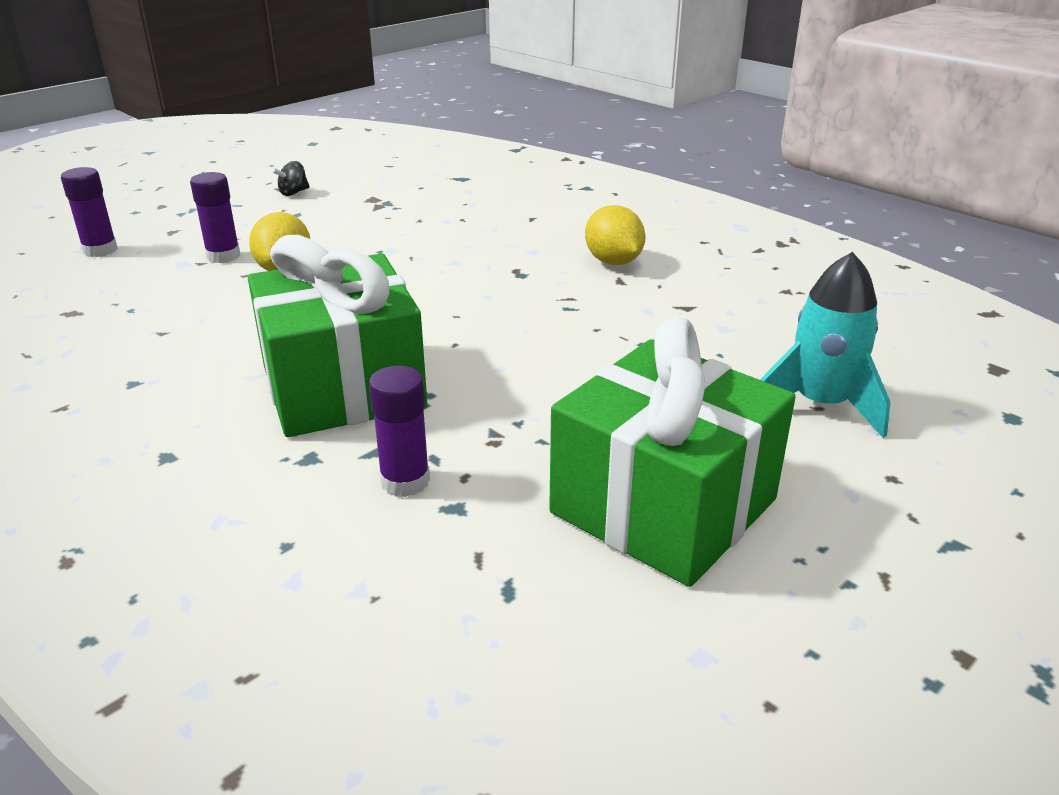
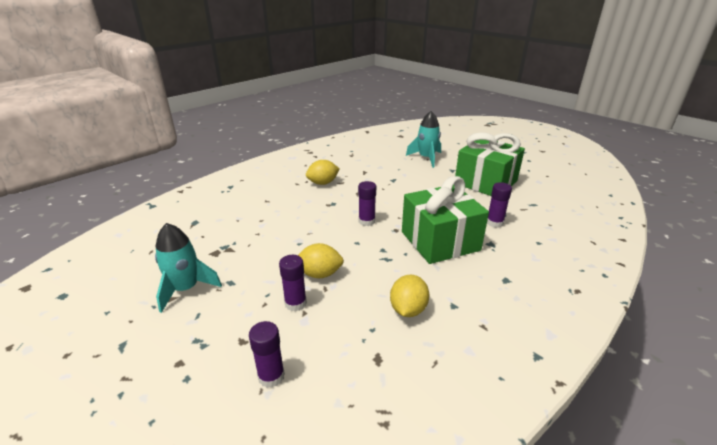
camera: 90 degrees left, 0 degrees up
black spinning top [272,161,310,196] -> turquoise rocket [155,223,222,313]
none -> purple glue stick [358,181,376,226]
none -> yellow lemon [390,275,429,317]

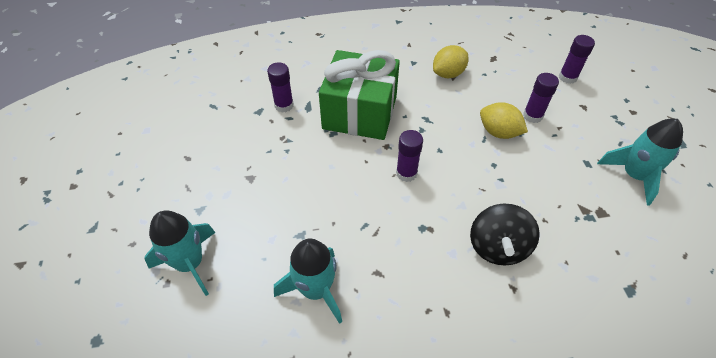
camera: 145 degrees left, 20 degrees up
yellow lemon [306,160,340,185] -> none
green gift [455,132,525,196] -> none
none -> turquoise rocket [274,239,342,324]
none -> black spinning top [470,203,540,266]

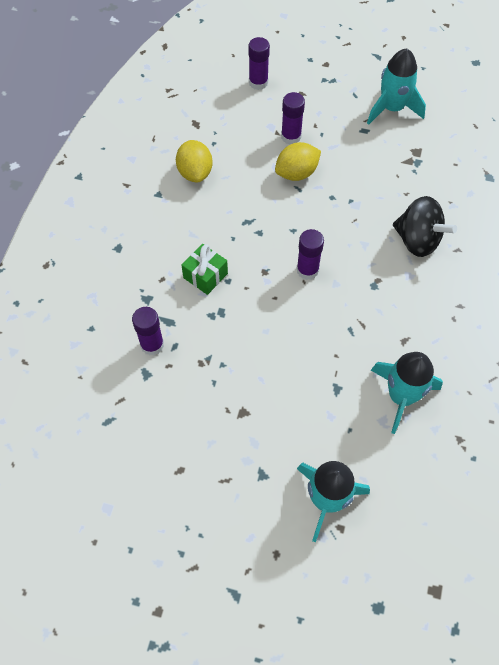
camera: 65 degrees left, 10 degrees up
green gift [319,50,400,140] -> green gift [181,244,228,295], size x0.44

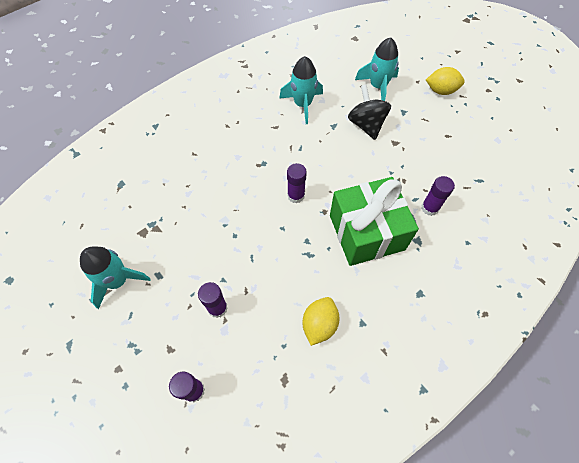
camera: 145 degrees left, 0 degrees up
green gift [181,244,228,295] -> green gift [330,177,419,266], size x2.28
yellow lemon [275,142,321,181] -> yellow lemon moved to [426,67,465,95]
black spinning top [393,196,457,257] -> black spinning top moved to [348,84,391,140]

